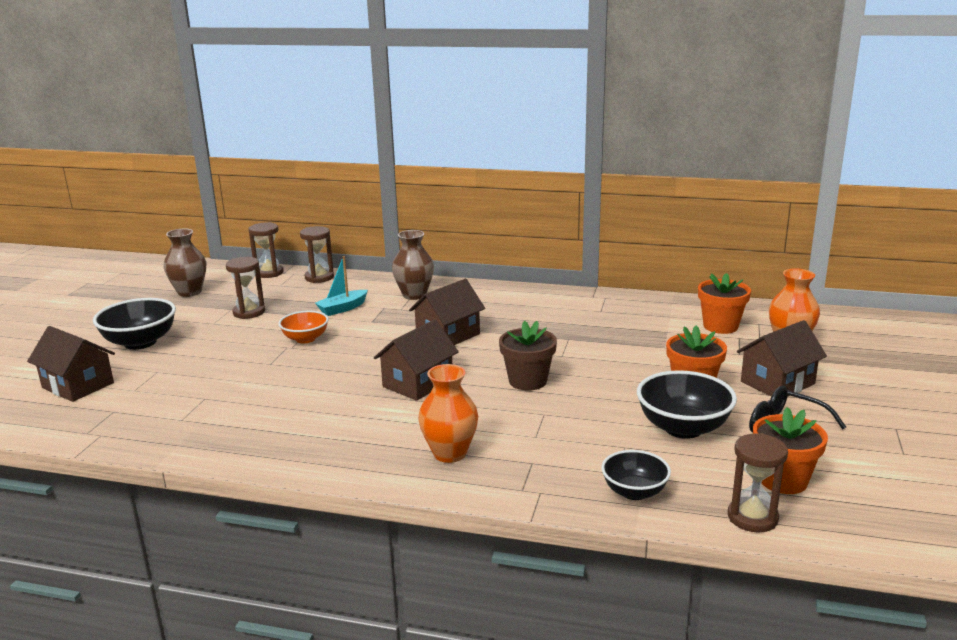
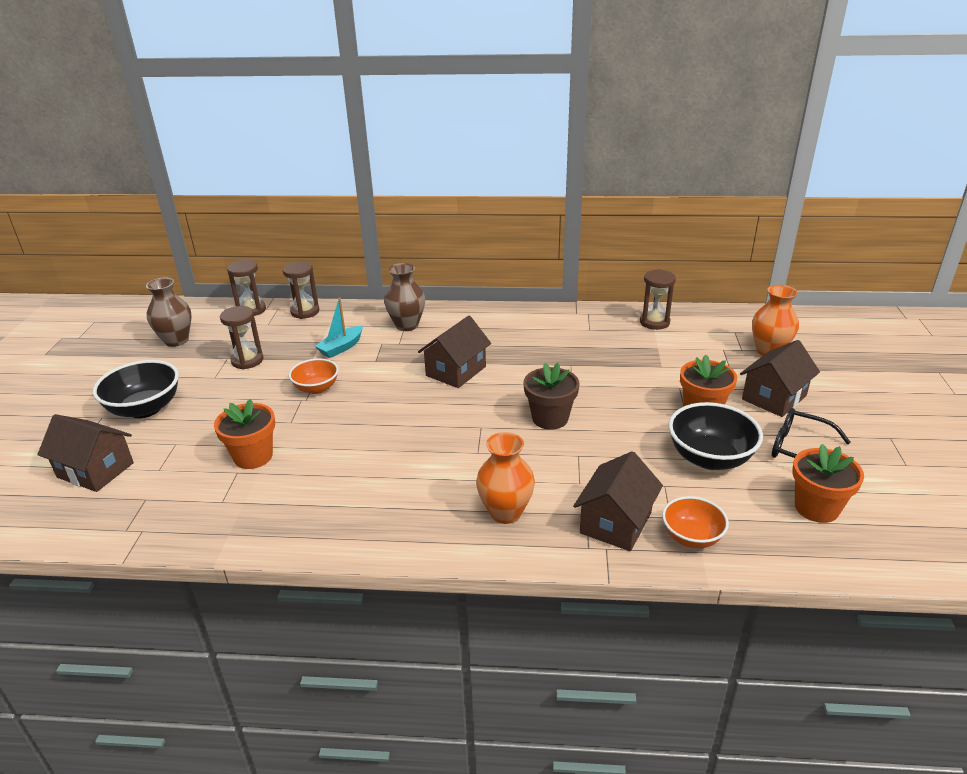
camera: 10 degrees left, 10 degrees up
brown house [374,319,459,401] -> brown house moved to [573,451,663,551]
black bowl [601,450,671,500] -> orange bowl [662,496,729,548]
orange flower pot [698,273,751,334] -> orange flower pot moved to [214,399,275,469]
brown hourglass [728,433,788,533] -> brown hourglass moved to [640,269,676,330]

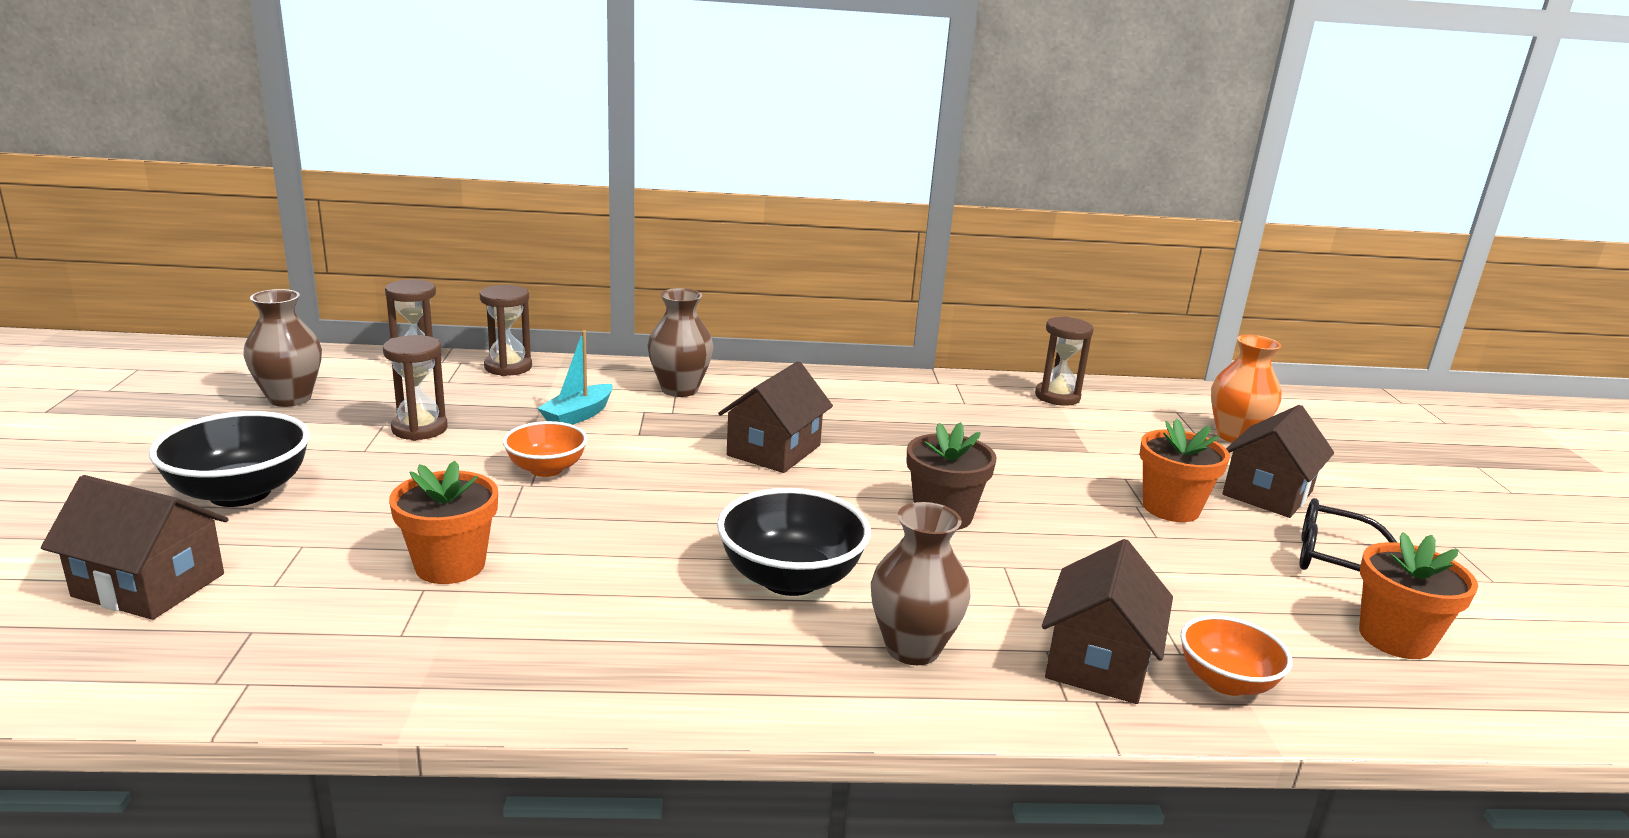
camera: 10 degrees left, 10 degrees down
orange vase [476,432,535,524] -> brown vase [871,502,971,665]
black bowl [668,402,763,470] -> black bowl moved to [717,488,871,596]

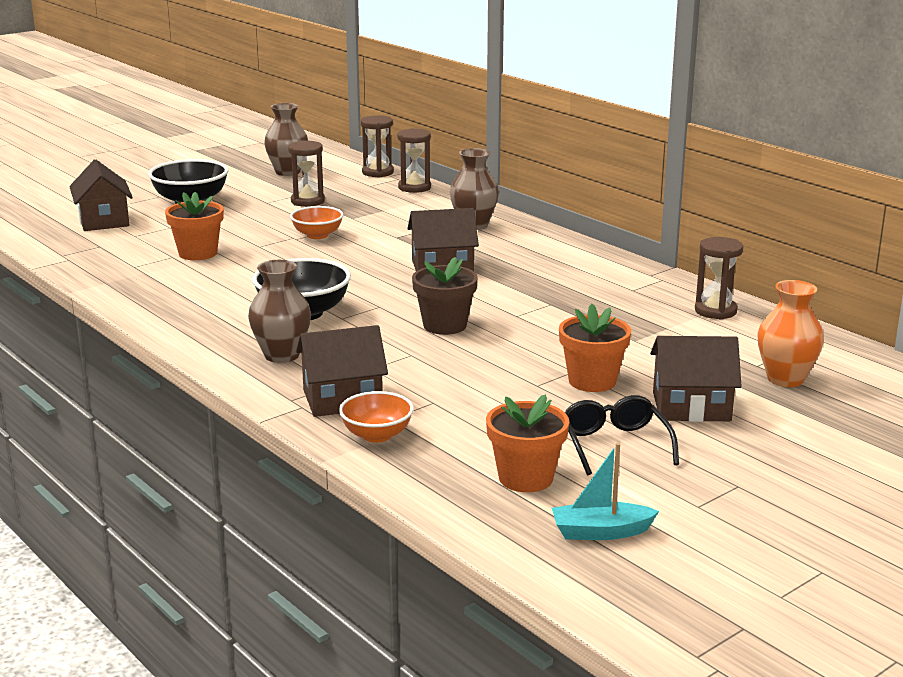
camera: 55 degrees right, 0 degrees up
turquoise boat [538,330,613,425] -> turquoise boat moved to [552,443,659,540]

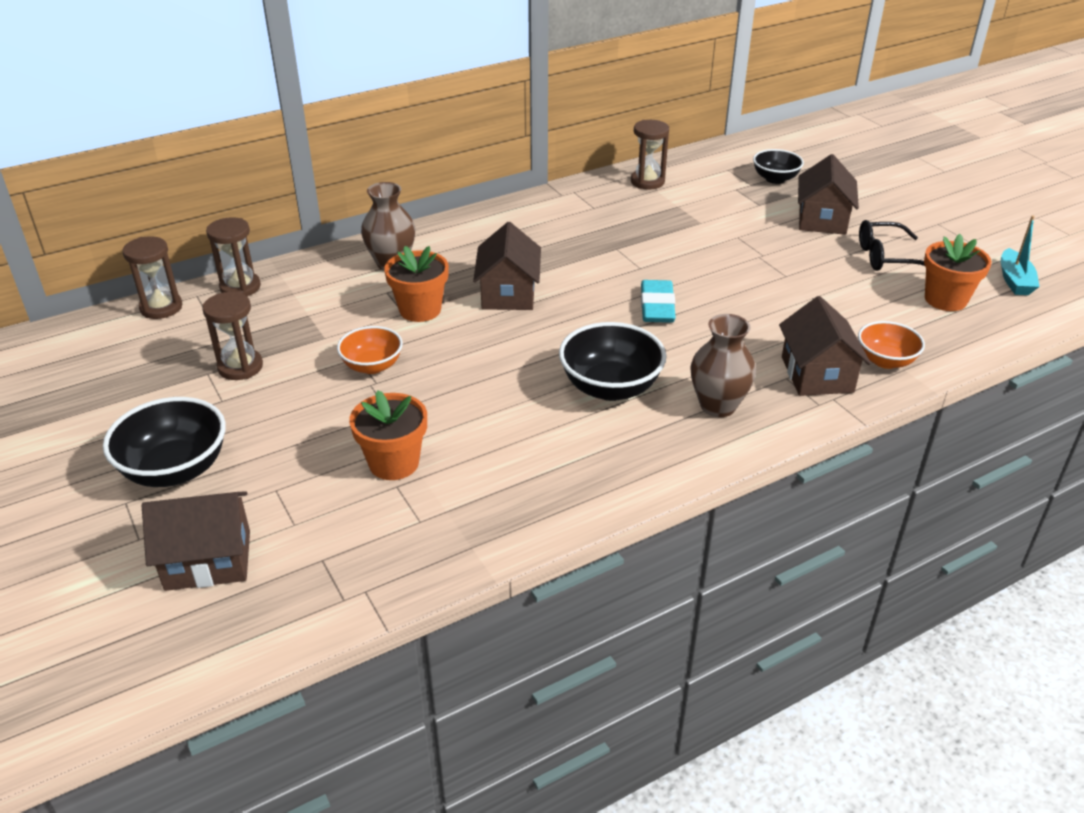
camera: 80 degrees left, 15 degrees up
brown vase [264,103,308,176] -> none
brown flower pot [412,257,478,335] -> turquoise eraser [641,280,676,323]
orange flower pot [559,304,631,392] -> orange flower pot moved to [384,246,449,322]
orange vase [757,280,824,387] -> black bowl [753,149,804,184]

